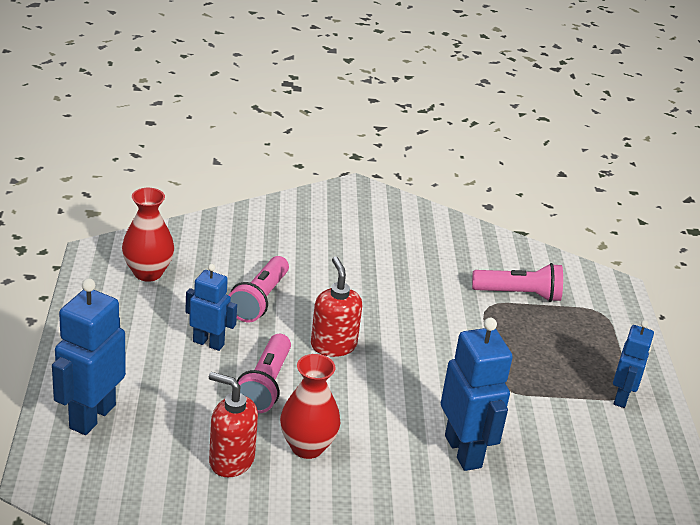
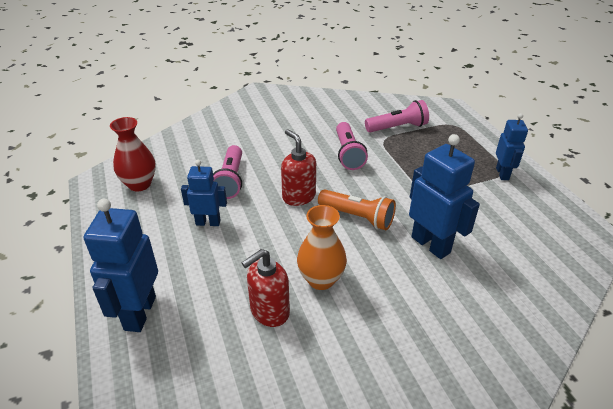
camera: 15 degrees left, 5 degrees up
red soap dispenser [209,372,258,478] -> red soap dispenser turned 45 degrees counterclockwise [242,249,290,327]
pink flashlight [237,334,291,413] -> pink flashlight moved to [336,122,368,170]
red vase [280,354,341,459] -> orange vase [297,205,347,290]
none -> orange flashlight [318,189,396,230]

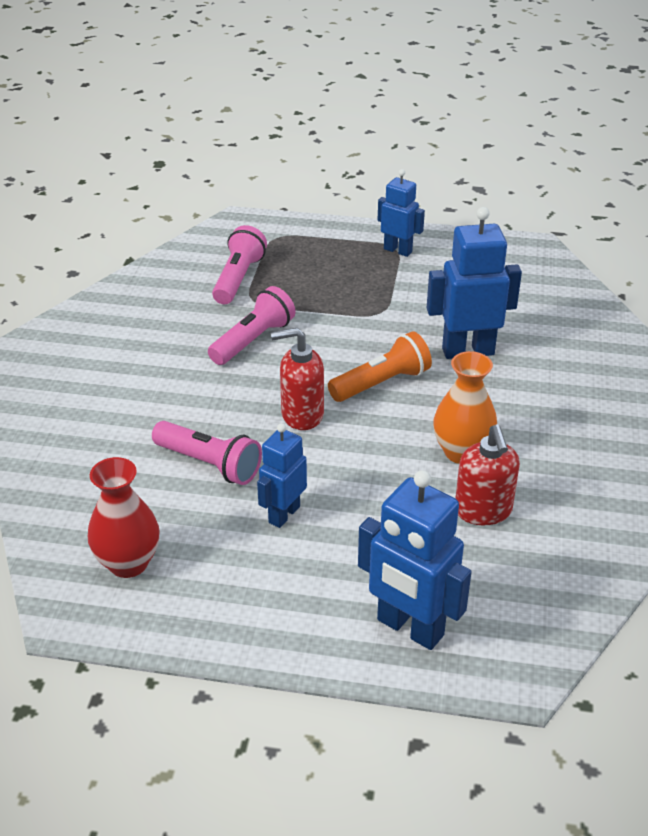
camera: 60 degrees left, 0 degrees up
pink flashlight [336,122,368,170] -> pink flashlight turned 75 degrees counterclockwise [208,286,295,365]

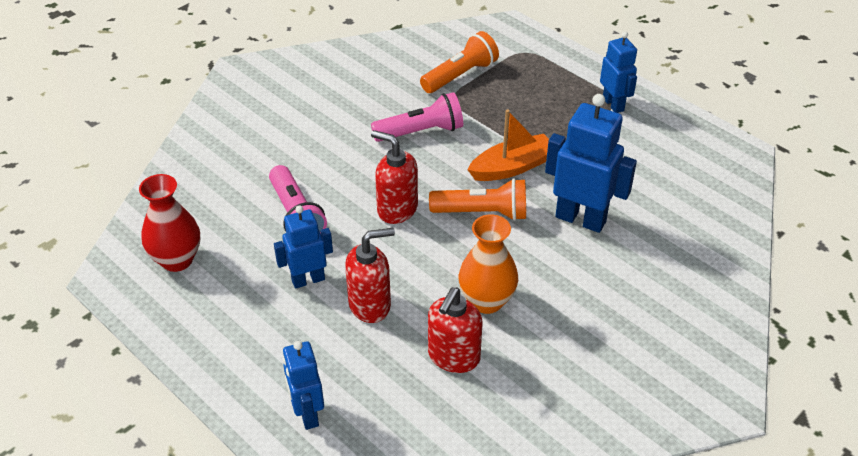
camera: 35 degrees right, 5 degrees up
pink flashlight [212,225,267,304] -> orange flashlight [420,31,499,93]
blue robot [358,470,472,650] -> blue robot [283,341,324,430], size x0.62
none -> red soap dispenser [345,228,395,323]
none -> orange boat [467,110,549,181]

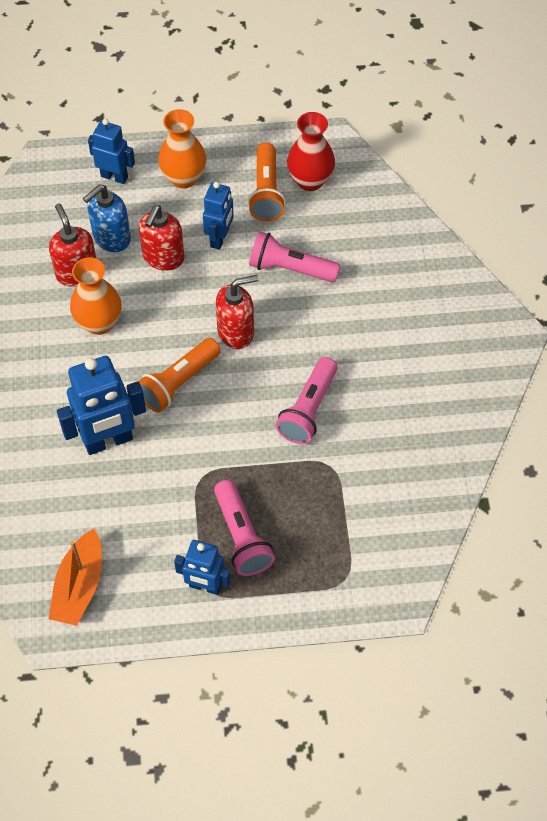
camera: 130 degrees right, 15 degrees up
orange flashlight [420,31,499,93] -> orange flashlight moved to [248,143,286,221]
orange boat [467,110,549,181] -> orange boat moved to [49,529,102,626]
none -> blue soap dispenser [83,184,131,252]
none -> orange vase [158,109,206,189]
none -> pink flashlight [214,480,275,576]

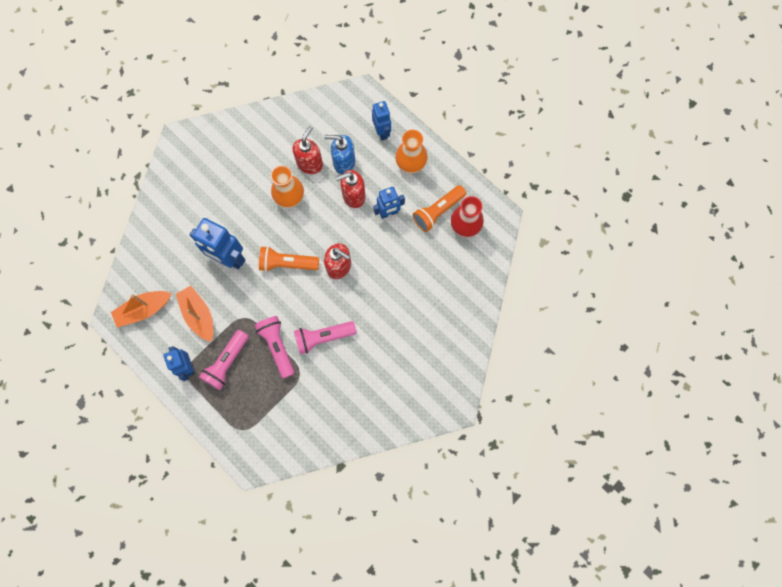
camera: 50 degrees right, 15 degrees up
pink flashlight [249,231,340,283] -> pink flashlight moved to [254,316,295,379]
none -> orange boat [176,286,214,342]

